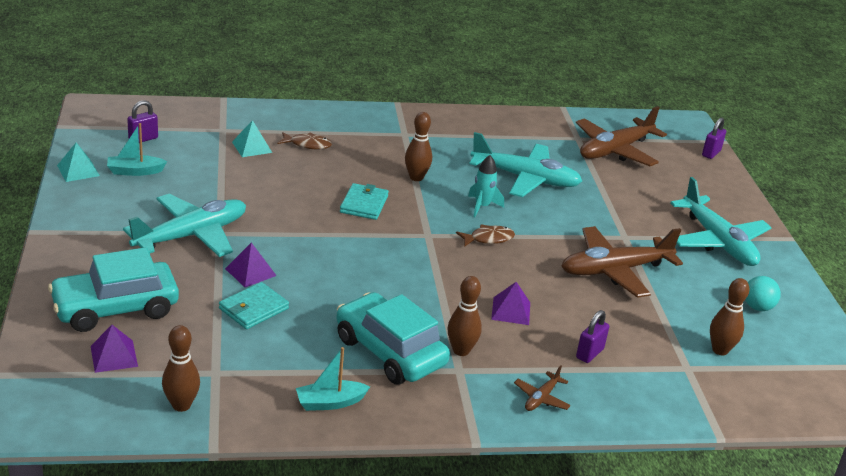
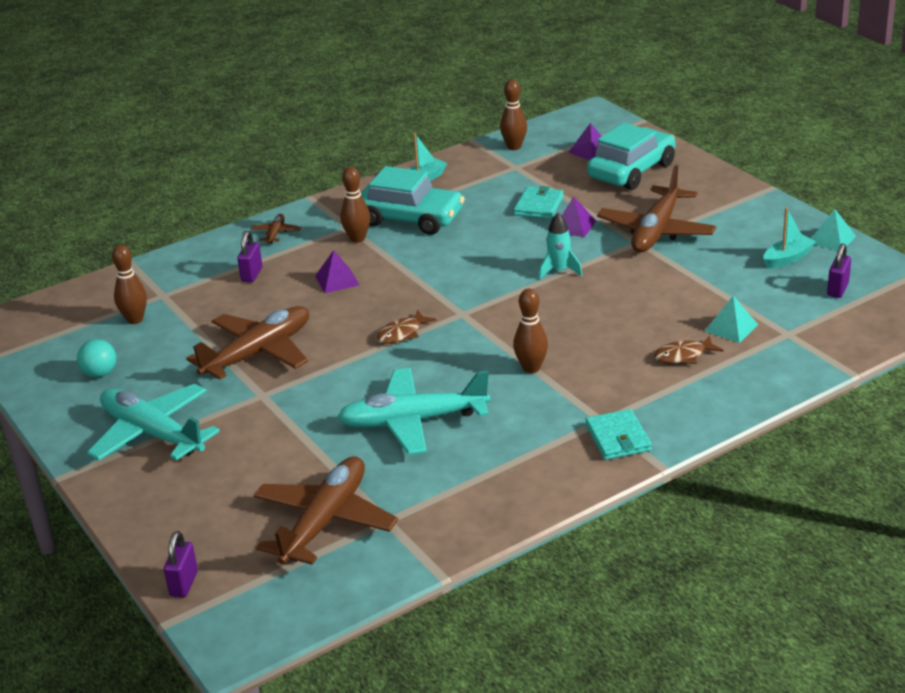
camera: 160 degrees right, 0 degrees up
turquoise plane [123,194,246,257] -> brown plane [597,165,716,252]
turquoise wallet [340,183,389,220] -> turquoise wallet moved to [585,409,652,460]
turquoise rocket [468,155,504,217] -> turquoise rocket moved to [539,213,582,279]

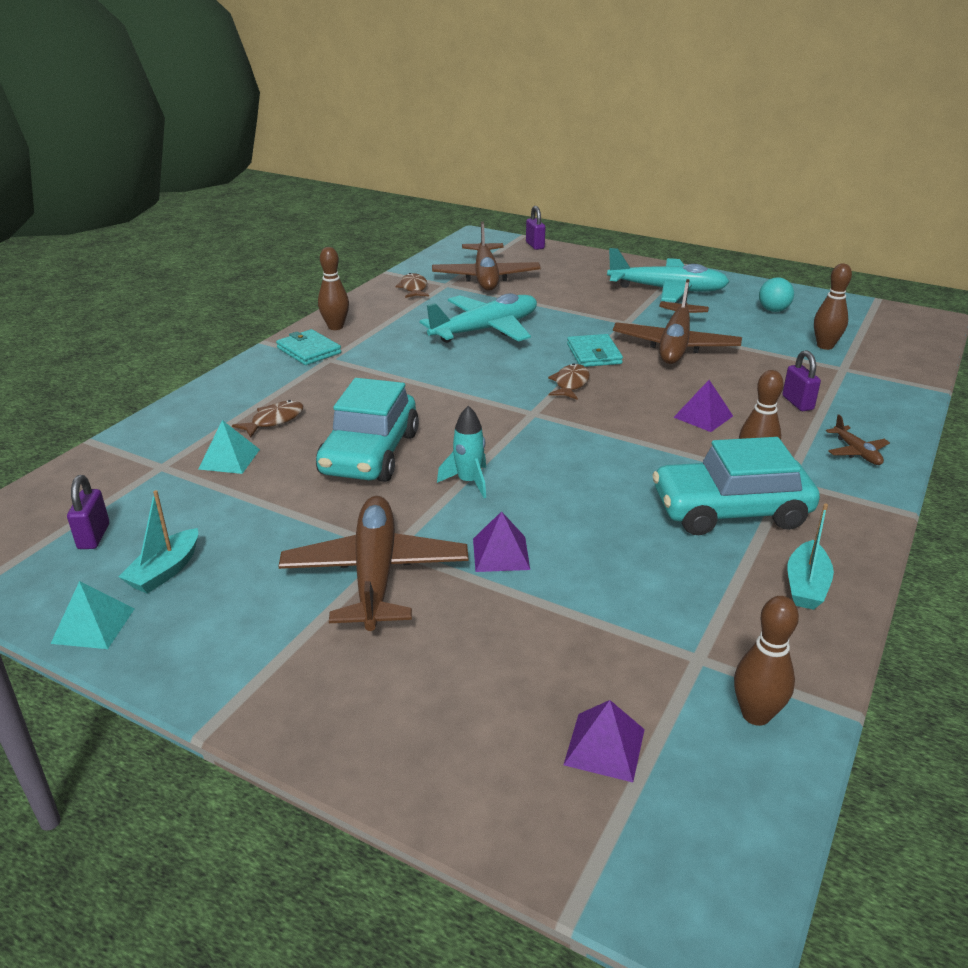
camera: 150 degrees right, 0 degrees up
brown bowling pin [513,289,548,373] -> brown bowling pin moved to [318,247,349,330]
turquoise wallet [514,186,564,219] -> turquoise wallet moved to [567,334,623,367]
turquoise car [587,123,675,190] -> turquoise car moved to [316,378,419,482]
none -> brown fish [395,273,429,298]

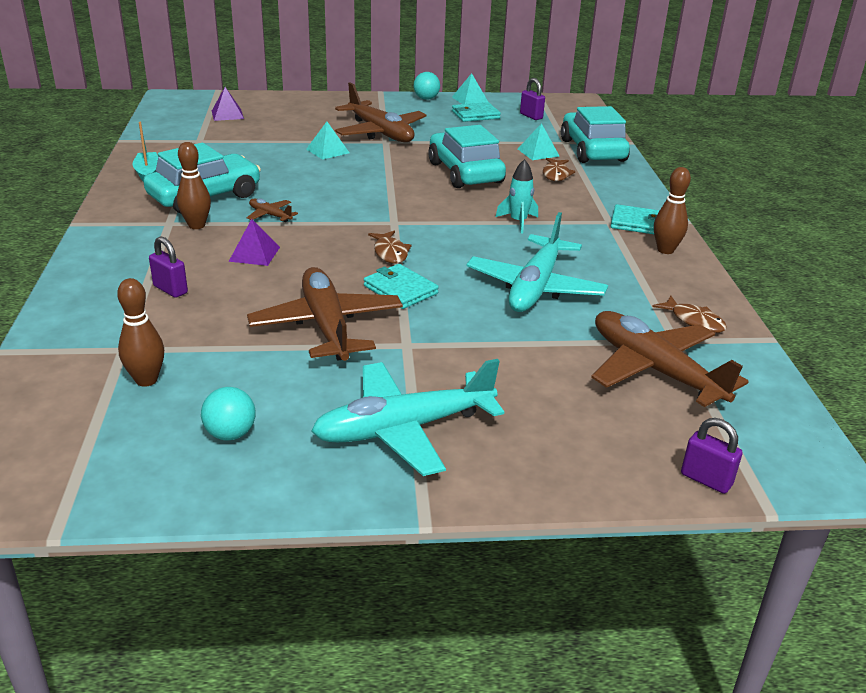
camera: 145 degrees right, 0 degrees up
turquoise boat [119,490,198,594] -> turquoise wallet [452,102,501,122]
turquoise rocket [437,406,486,498] -> turquoise rocket moved to [496,159,538,234]
purple pyramid [473,511,530,572] -> turquoise pyramid [306,122,349,160]
brown bowling pin [734,596,799,726] -> none
brown plane [826,415,890,465] -> brown plane moved to [247,198,298,222]
none -> turquoise ball [414,72,440,100]
none -> turquoise car [561,106,630,163]

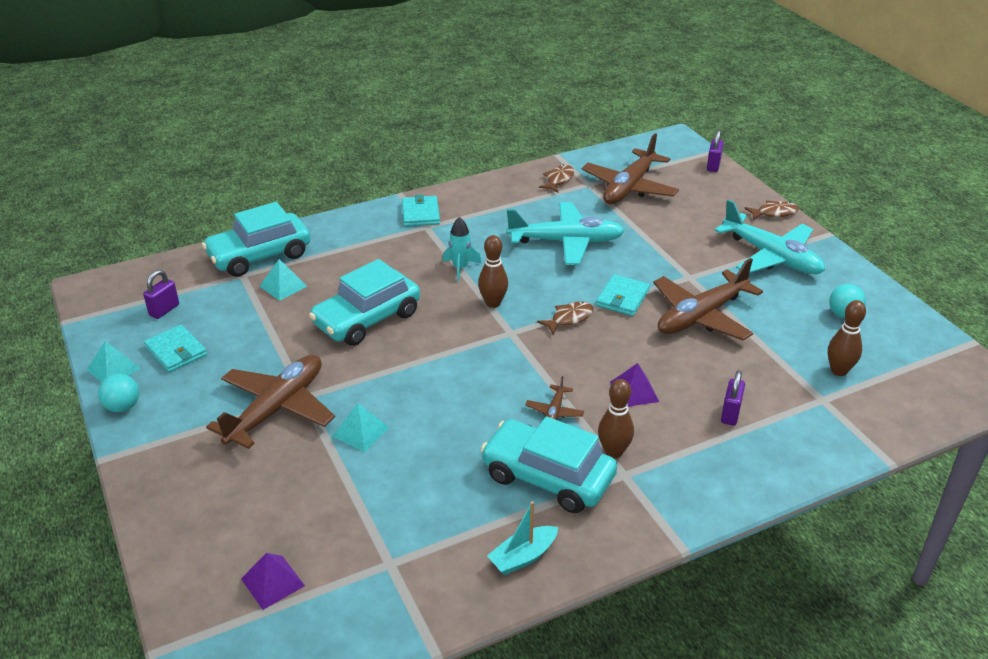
camera: 110 degrees left, 5 degrees up
brown fish [543,158,575,181] -> brown fish moved to [744,201,799,220]
brown bowling pin [654,167,691,254] -> brown bowling pin moved to [478,235,508,308]

